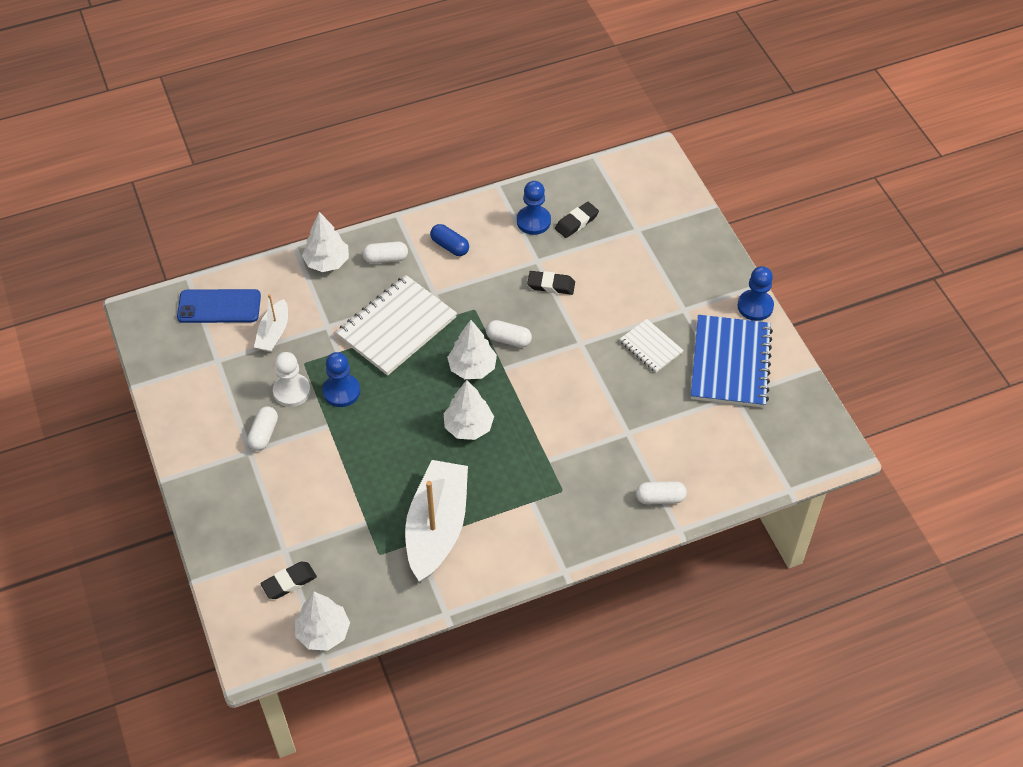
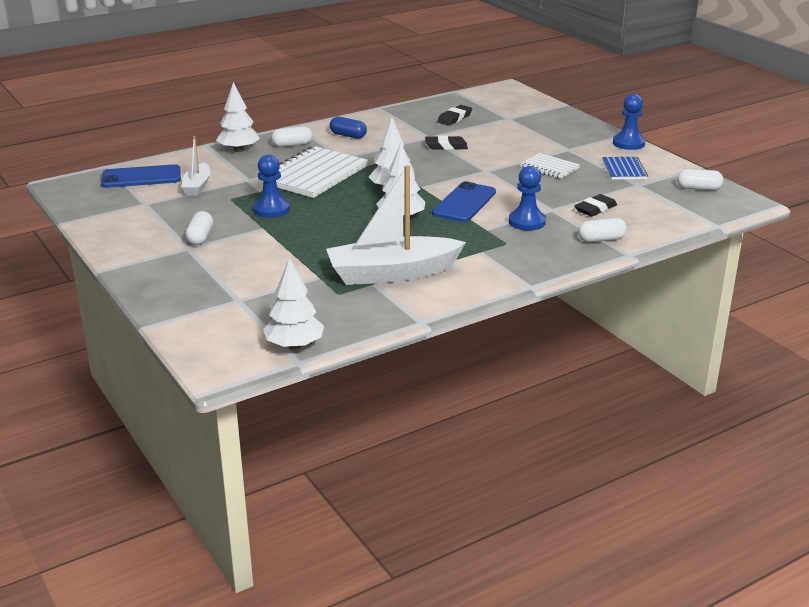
camera: 10 degrees left, 25 degrees down
black eraser [260,561,317,599] -> black eraser moved to [575,194,617,217]
white pawn [273,352,311,407] -> none
white boat [405,460,468,582] -> white boat turned 105 degrees counterclockwise [326,165,466,285]
white capsule [486,320,532,347] -> white capsule moved to [677,169,724,190]
blue pawn [517,181,551,235] -> blue pawn moved to [508,166,546,231]
blue notebook [691,315,773,408] -> blue notebook [602,157,648,180], size x0.53
none -> blue phone [432,181,496,222]

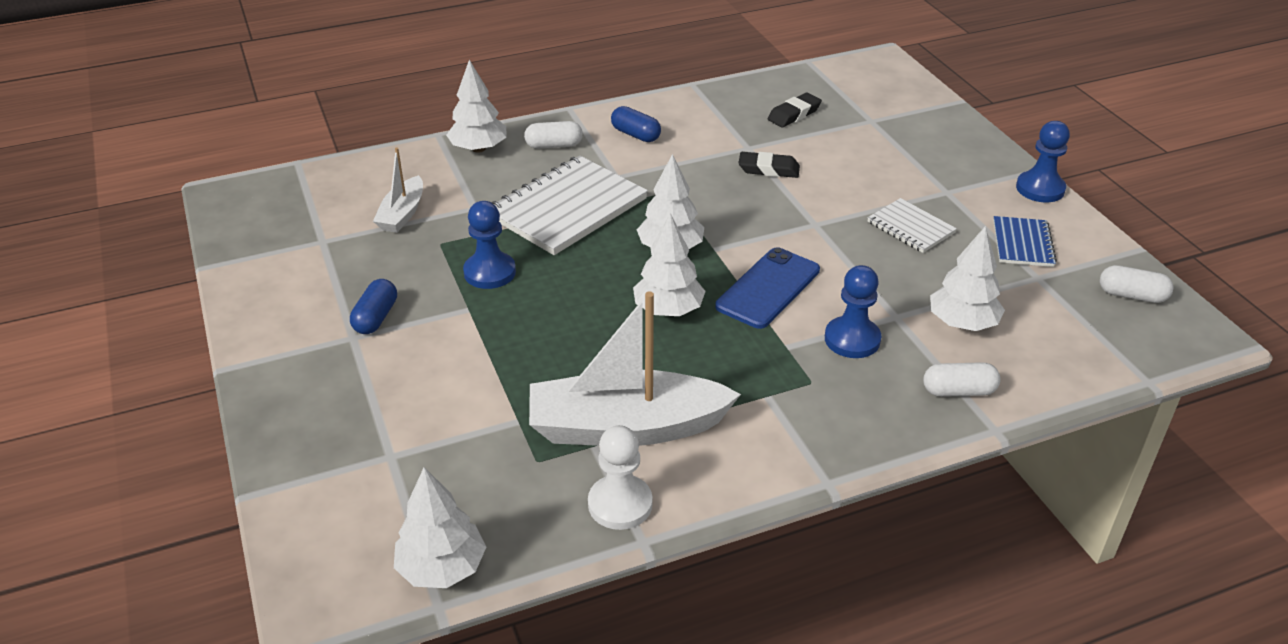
camera: 10 degrees right, 10 degrees up
blue phone [101,164,181,188] -> none
white capsule [185,211,213,245] -> blue capsule [350,279,397,334]
black eraser [575,194,617,217] -> white tree [930,226,1005,331]
none -> white pawn [588,425,653,530]

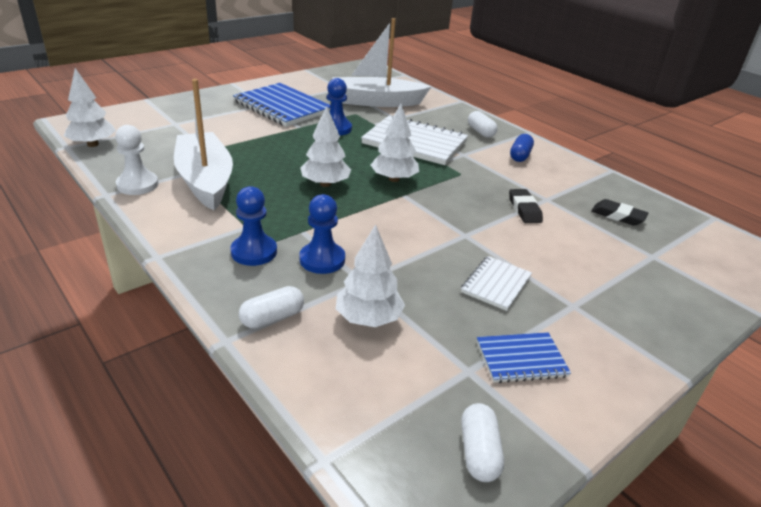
camera: 70 degrees right, 5 degrees down
blue capsule [350,279,397,334] -> blue notebook [233,83,331,127]
white boat [373,147,423,233] -> white boat [332,18,432,107], size x1.93
white tree [446,60,507,153] -> none
blue phone [715,247,820,329] -> none
white capsule [923,362,1001,397] -> white capsule turned 75 degrees clockwise [239,286,304,329]
blue pawn [1016,121,1070,202] -> blue pawn moved to [230,186,277,266]

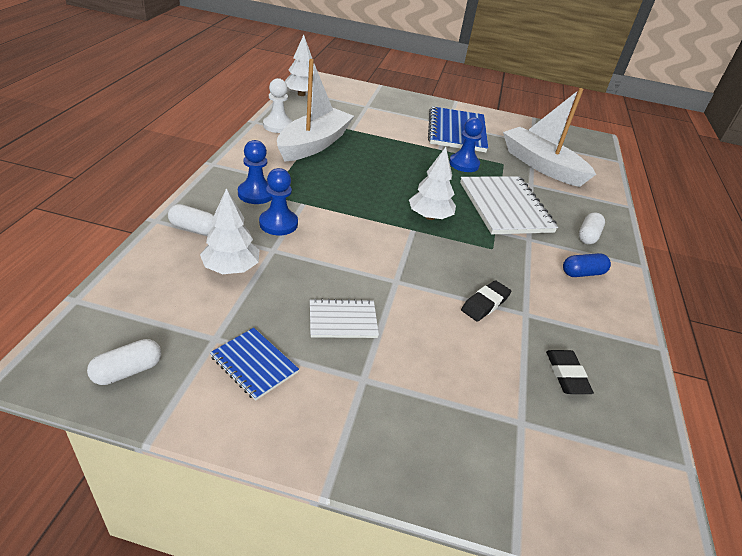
camera: 50 degrees right, 5 degrees up
white tree [301,106,351,187] -> none

